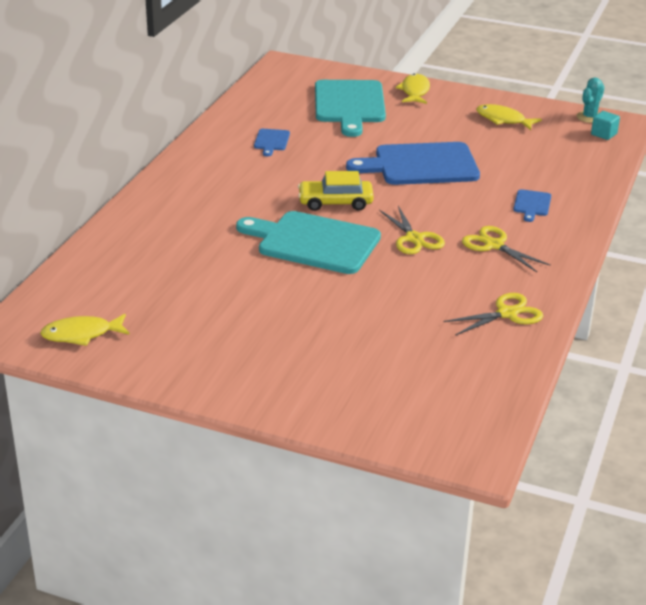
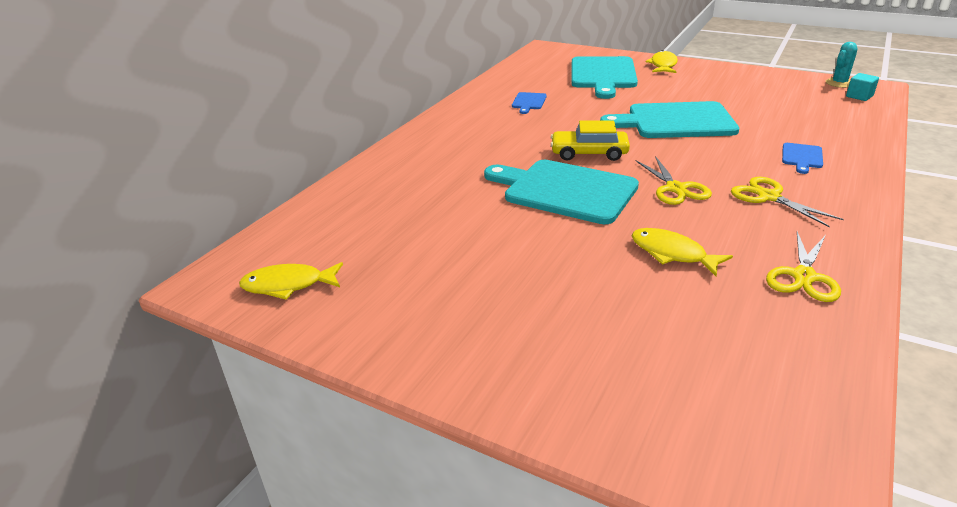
camera: 10 degrees right, 0 degrees up
blue cutting board [346,142,480,185] -> turquoise cutting board [600,101,739,138]
yellow scissors [444,293,543,336] -> yellow scissors turned 135 degrees clockwise [766,231,841,302]
yellow fish [476,104,542,130] -> yellow fish moved to [632,228,733,276]

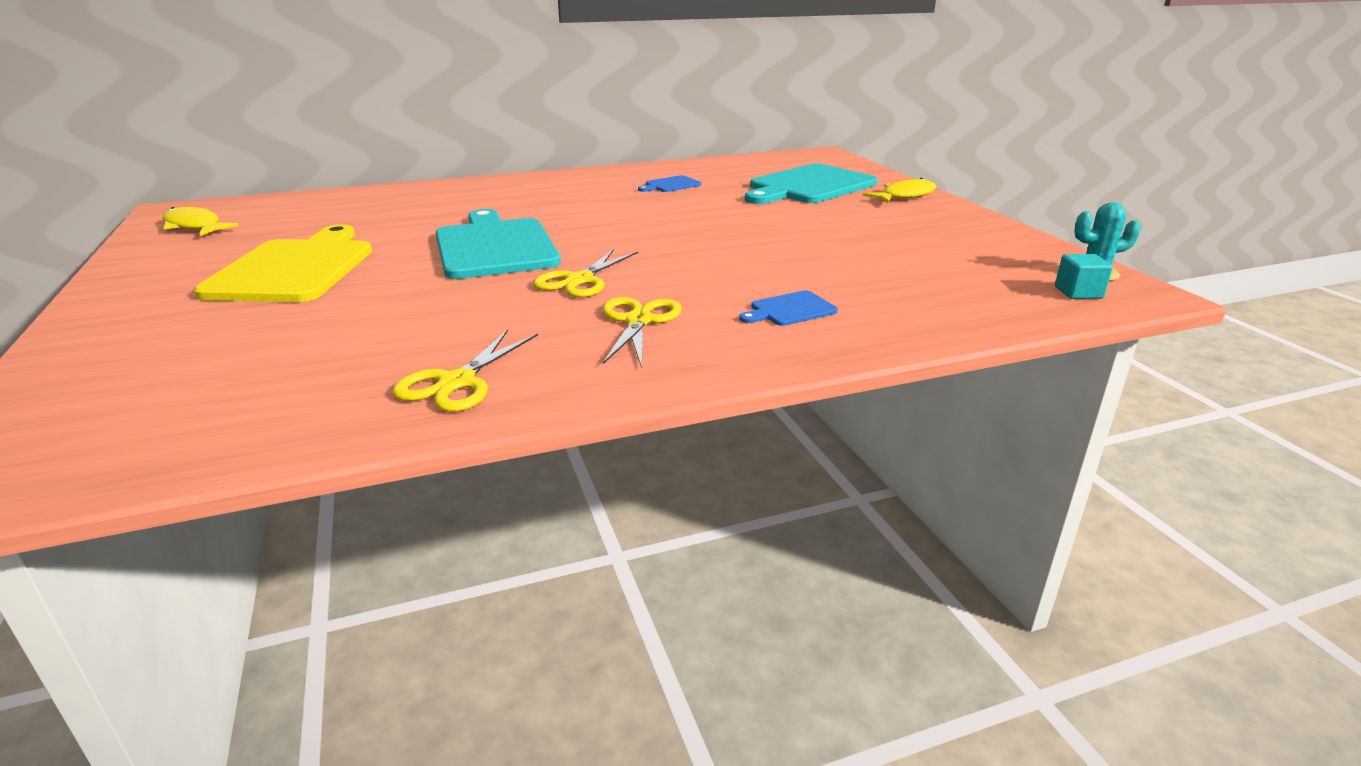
camera: 40 degrees right, 5 degrees down
yellow car [551,120,630,161] -> none
turquoise cutting board [600,101,739,138] -> none
yellow fish [632,228,733,276] -> none
yellow scissors [766,231,841,302] -> yellow scissors turned 45 degrees counterclockwise [392,329,538,412]
none -> yellow cutting board [194,224,372,302]

